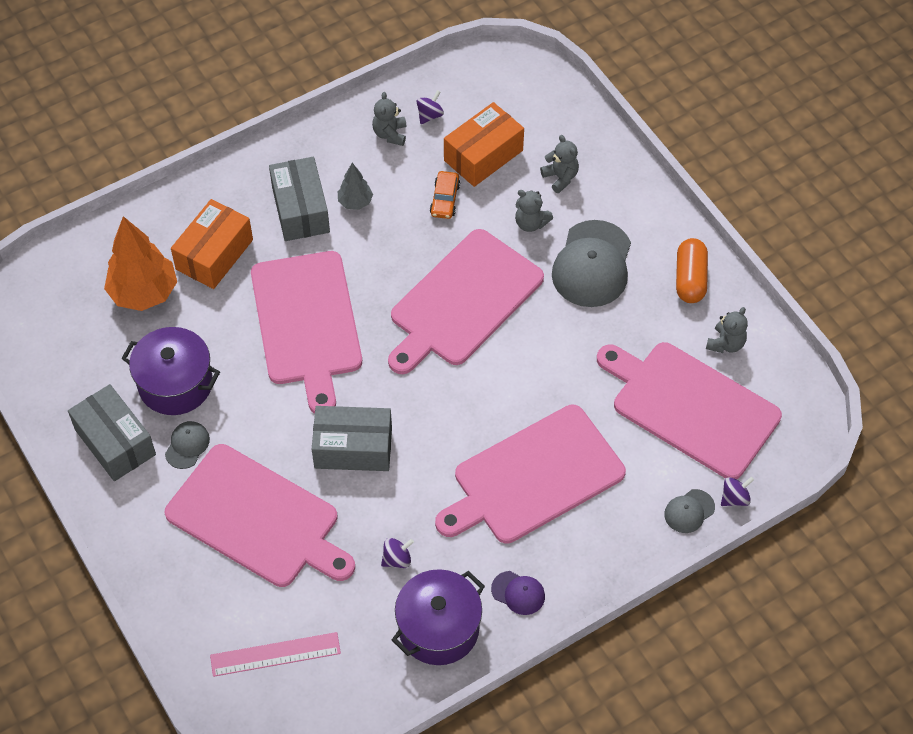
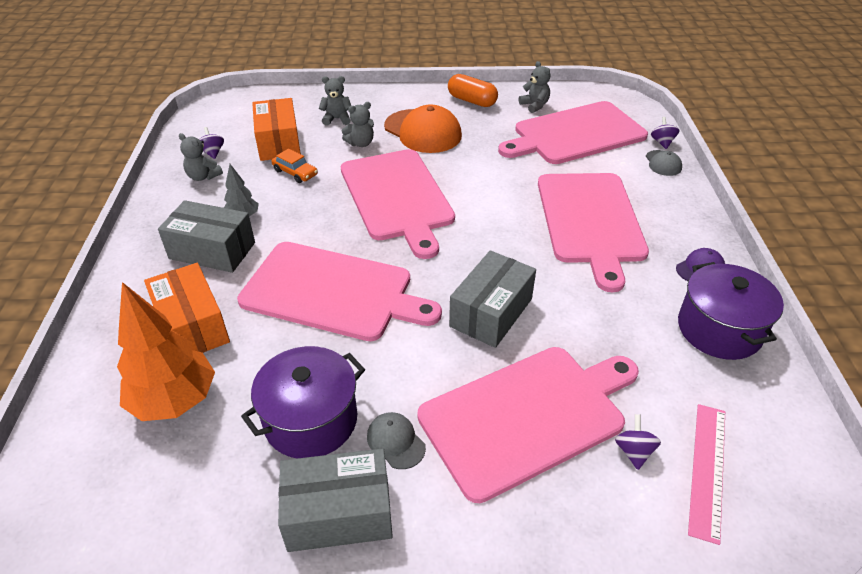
camera: 60 degrees left, 15 degrees down
purple spinning top [381,538,414,568] -> purple spinning top moved to [615,414,661,470]
grey cap [552,220,631,307] -> orange cap [384,104,462,153]

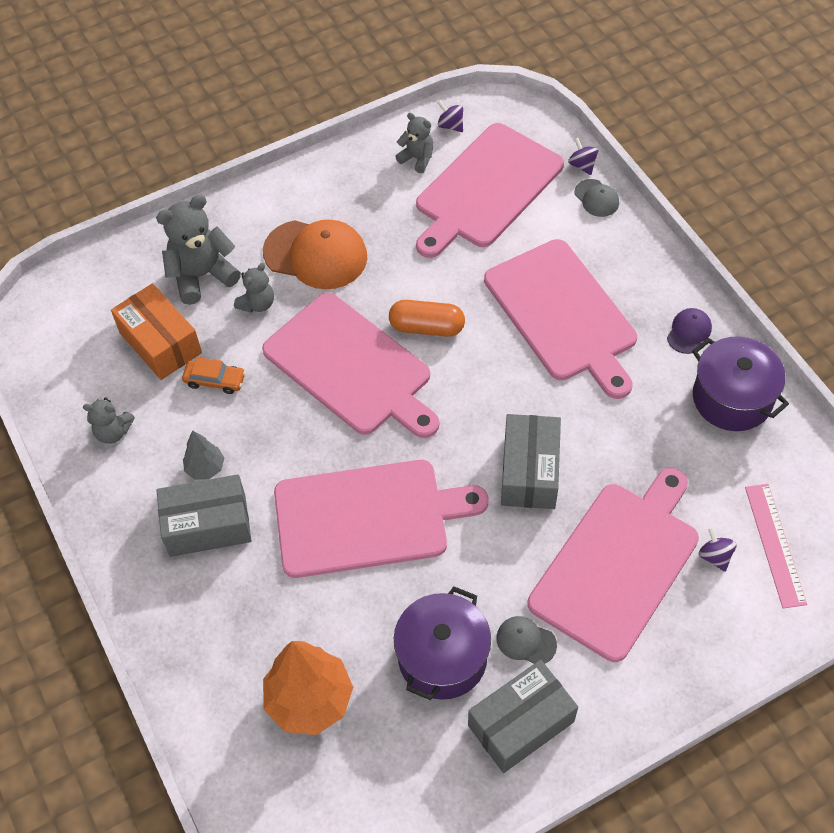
camera: 25 degrees left, 15 degrees up
orange box [144,263,230,353] -> none
purple spinning top [199,127,224,159] -> purple spinning top moved to [438,101,463,132]
grey teddy bear [319,76,351,126] -> grey teddy bear [156,195,241,305], size x1.76
orange capsule [448,74,498,107] -> orange capsule moved to [389,300,465,337]

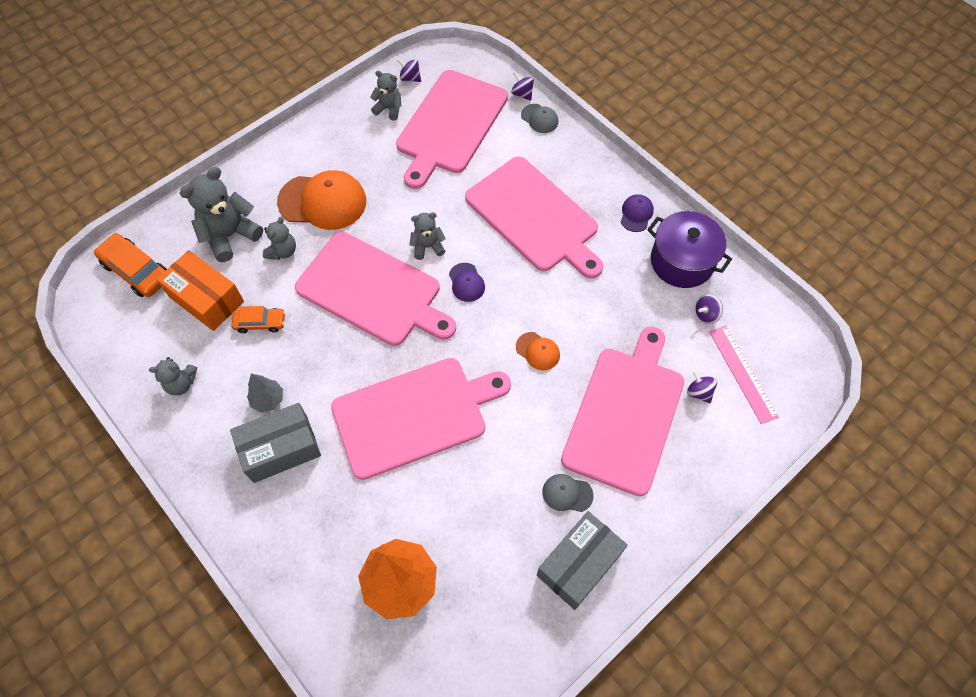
camera: 15 degrees left, 5 degrees up
orange capsule [389,300,465,337] -> grey teddy bear [410,212,446,260]
purple pot [394,586,491,700] -> none
grey box [501,414,561,509] -> orange cap [516,332,560,370]
none -> orange car [94,233,167,297]
none -> purple cap [449,263,485,302]
none -> purple spinning top [695,294,723,324]

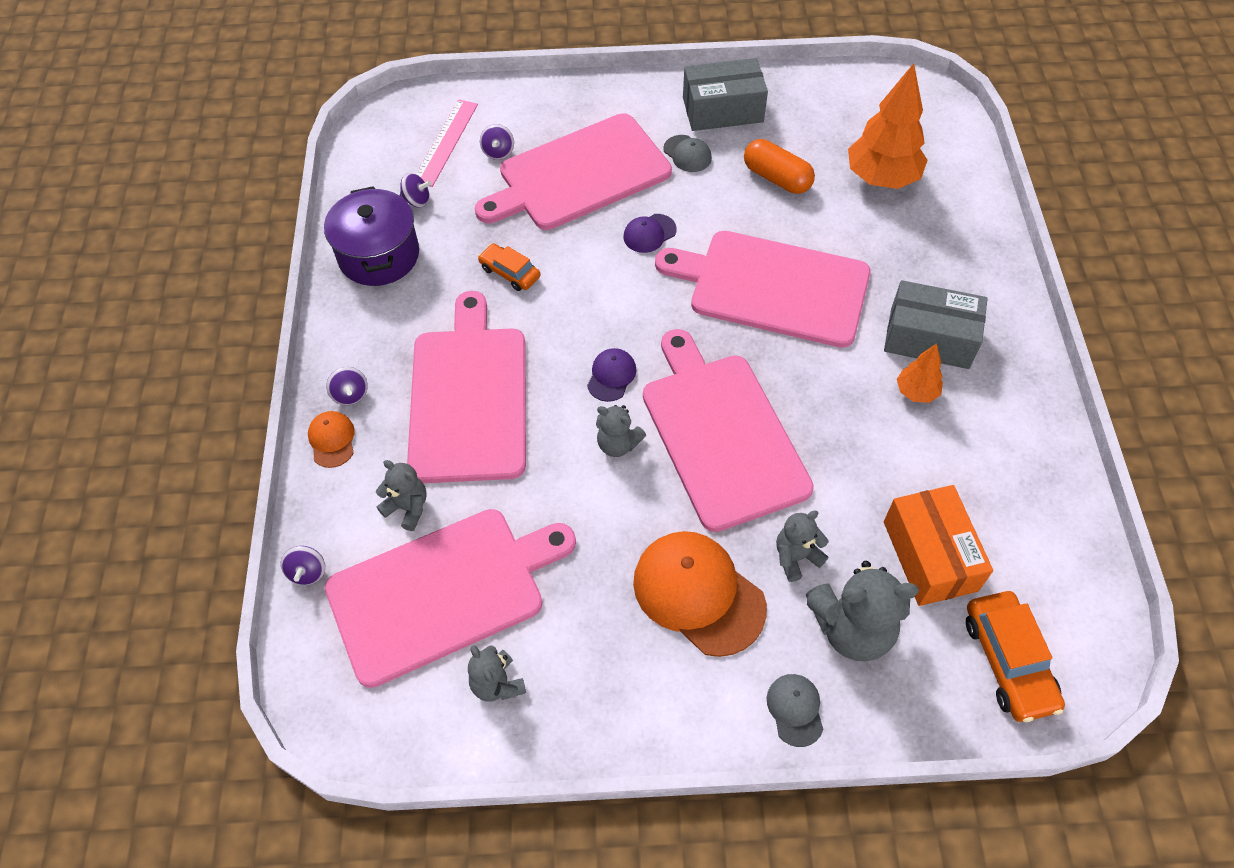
camera: 140 degrees left, 5 degrees down
grey teddy bear [149,357,197,395] -> grey teddy bear moved to [376,460,427,531]
orange car [231,306,285,333] -> orange car moved to [478,243,541,291]
grey tree [247,374,283,413] -> orange tree [897,344,943,403]
purple spinning top [396,58,421,82] -> purple spinning top moved to [326,367,368,405]
orange cap [516,332,560,370] -> orange cap moved to [308,411,355,468]
grey cap [521,104,558,133] -> grey cap moved to [767,674,823,747]
purple cap [621,194,654,232] -> purple cap moved to [623,214,677,253]
none -> orange capsule [744,139,815,194]

